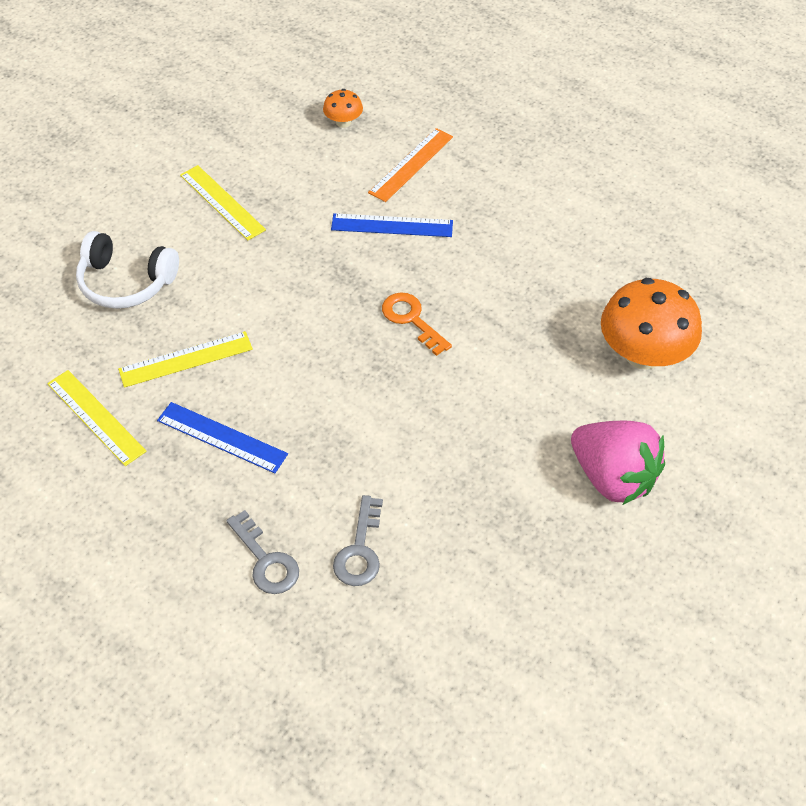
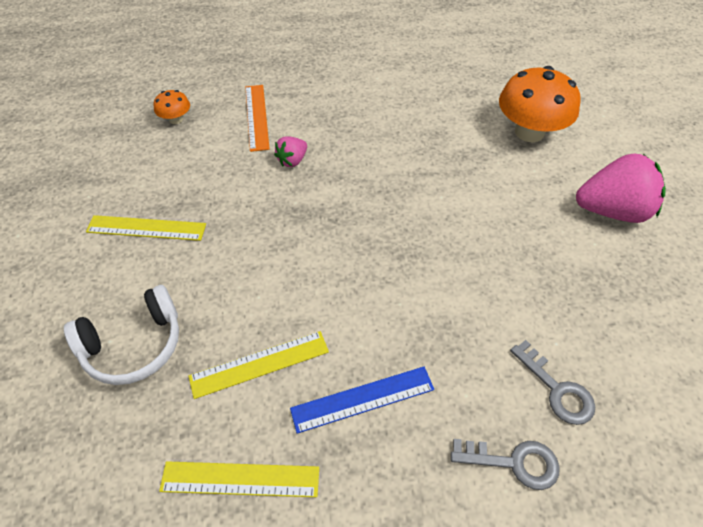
camera: 45 degrees left, 0 degrees up
yellow ruler [118,331,253,388] -> yellow ruler turned 45 degrees clockwise [188,331,329,399]
blue ruler [331,213,453,237] -> pink strawberry [274,136,307,167]
orange key [382,292,452,356] -> none

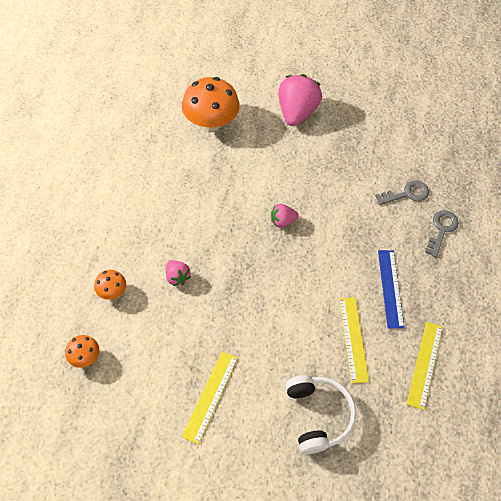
camera: 75 degrees left, 5 degrees up
orange ruler [245,85,270,152] -> orange mushroom [94,270,126,300]
none -> pink strawberry [271,204,299,228]

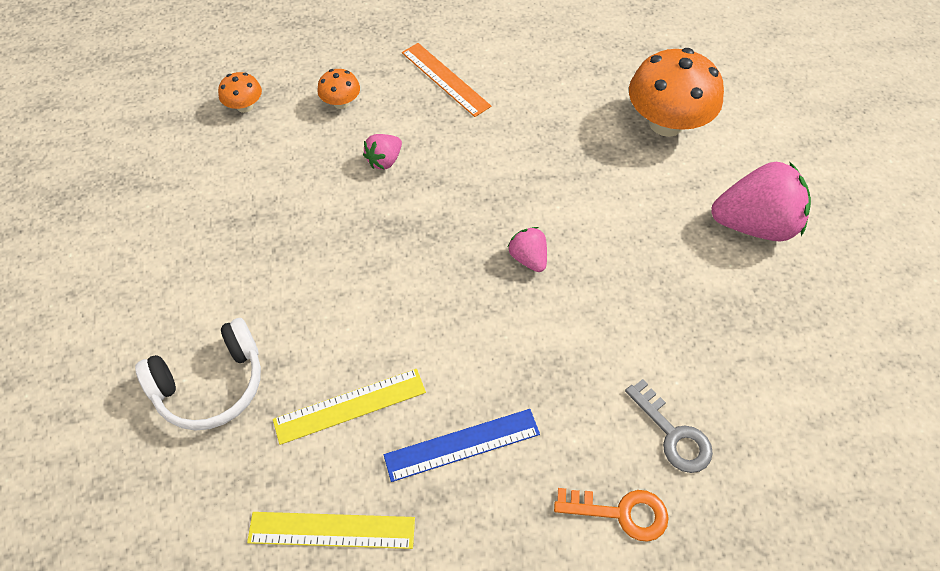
camera: 75 degrees right, 0 degrees up
yellow ruler [182,352,238,444] -> none
grey key [425,210,459,257] -> orange key [554,488,669,542]
none -> orange ruler [402,43,491,117]

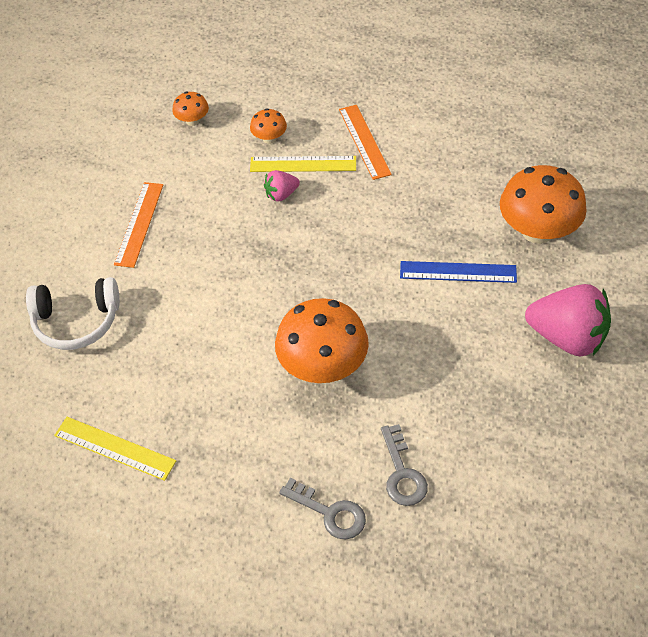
camera: 25 degrees right, 5 degrees down
yellow ruler [273,369,426,445] -> yellow ruler moved to [250,156,356,172]
blue ruler [384,409,540,482] -> blue ruler moved to [400,261,517,283]
pink strawberry [508,227,547,272] -> none
orange key [554,488,669,542] -> grey key [279,478,366,540]
none -> orange ruler [114,182,163,268]
none -> orange mushroom [275,298,369,383]

